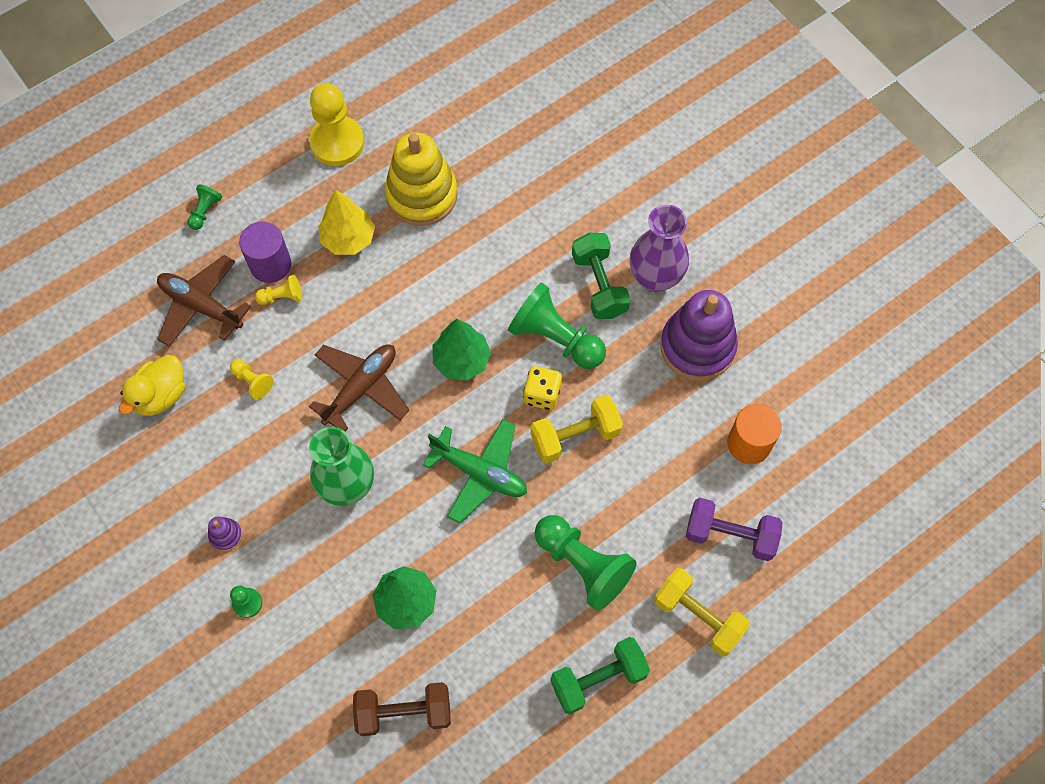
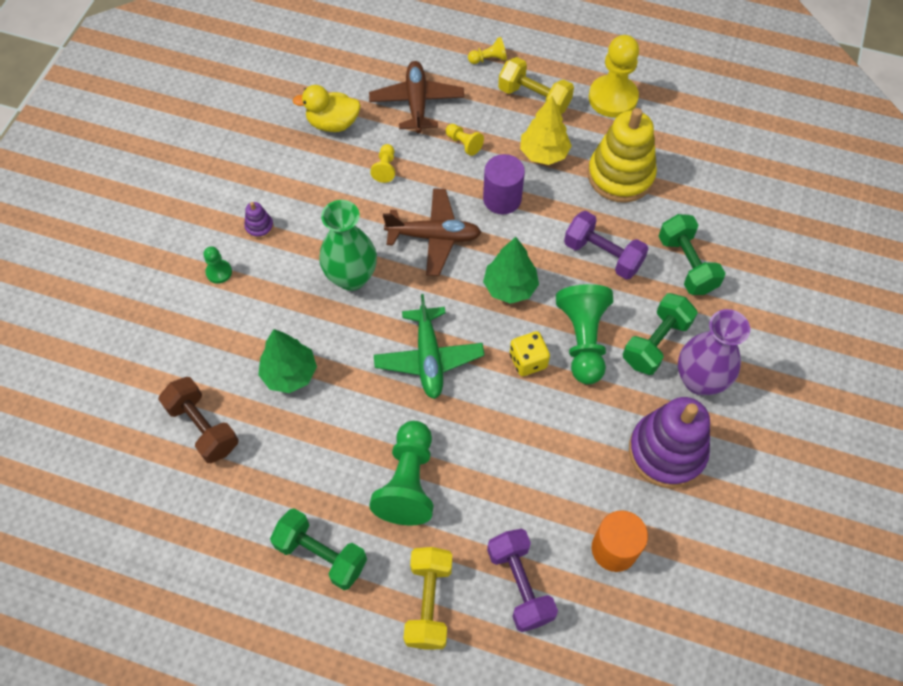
camera: 55 degrees right, 5 degrees down
green pawn [187,184,222,230] -> yellow pawn [468,37,507,64]
purple cylinder [239,221,291,283] -> purple cylinder moved to [483,154,525,214]
yellow dumbbell [530,395,623,463] -> yellow dumbbell moved to [498,57,574,114]
none -> purple dumbbell [564,211,648,280]
none -> green dumbbell [658,214,726,295]

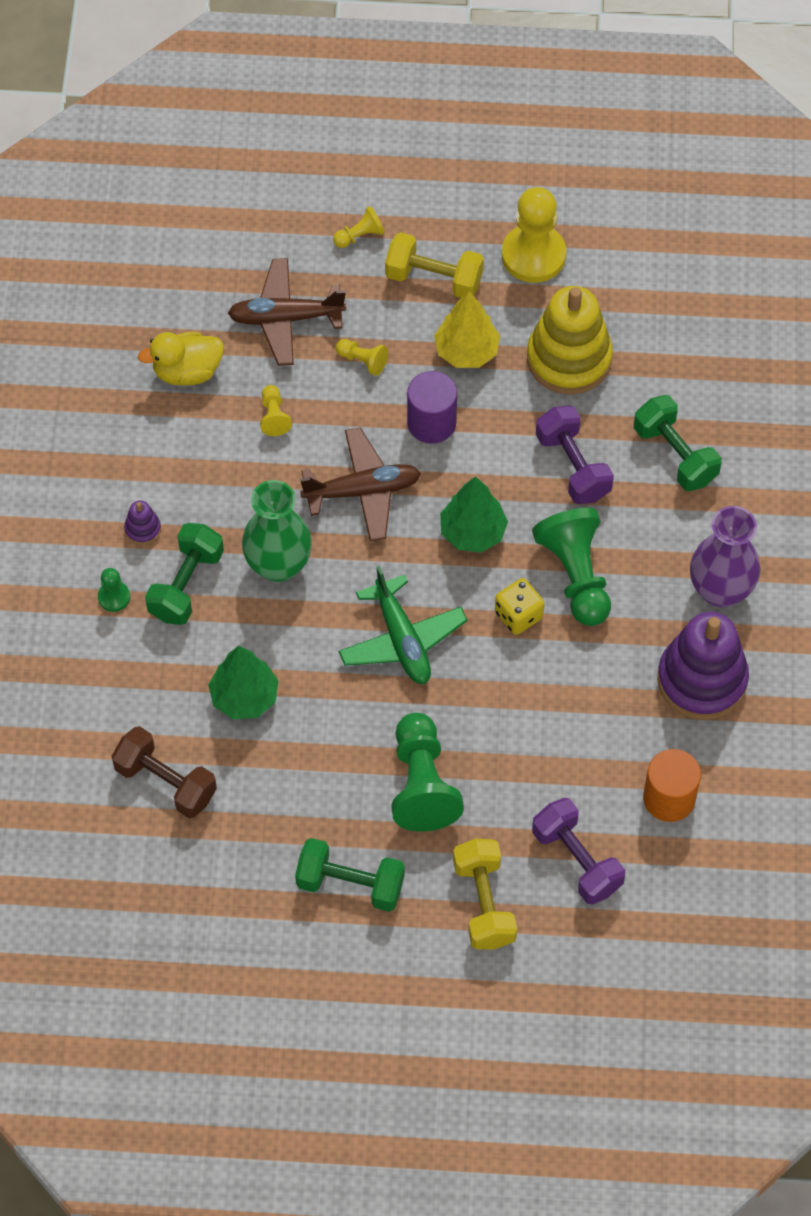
camera: 15 degrees left, 0 degrees up
brown plane [369,61,464,133] -> brown plane turned 75 degrees counterclockwise [228,258,346,366]
purple dumbbell [564,211,648,280] -> purple dumbbell turned 45 degrees clockwise [536,405,614,504]
green dumbbell [623,293,698,375] -> green dumbbell moved to [145,523,224,625]

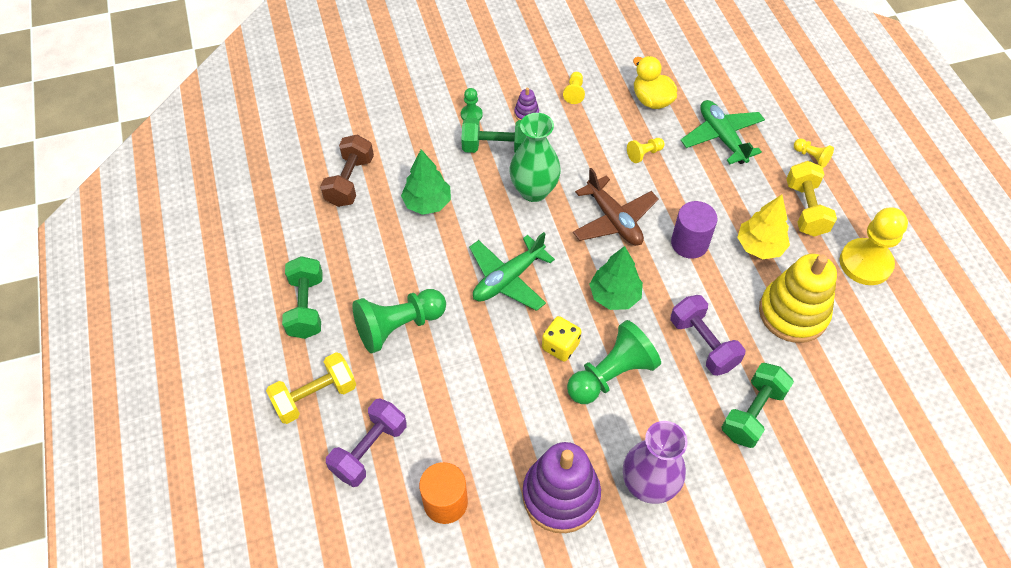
camera: 70 degrees right, 5 degrees down
brown plane [228,258,346,366] -> green plane [681,100,765,164]
yellow pawn [336,339,388,376] -> yellow pawn moved to [563,72,585,104]
purple dumbbell [536,405,614,504] -> purple dumbbell turned 75 degrees counterclockwise [670,295,745,376]

